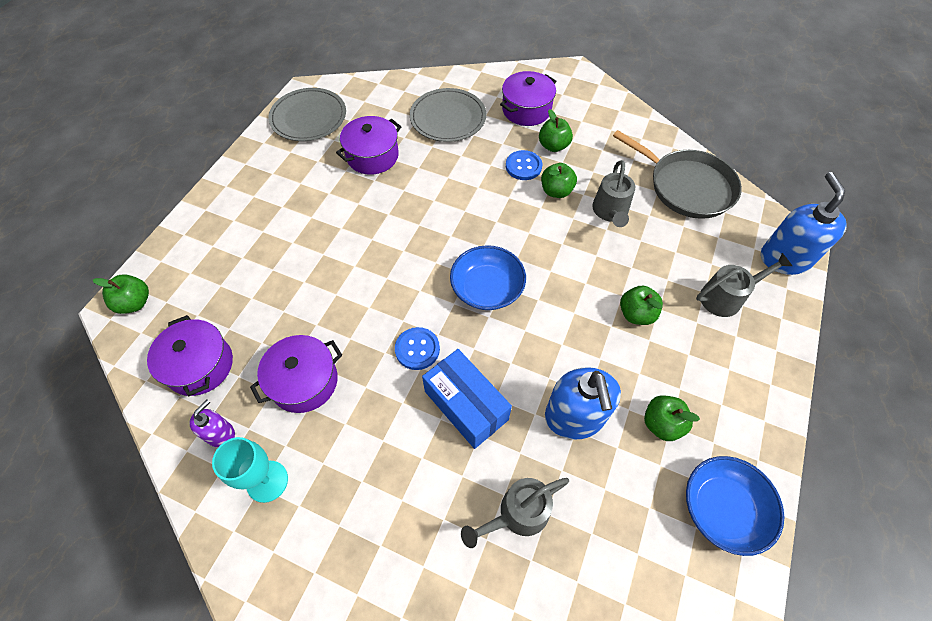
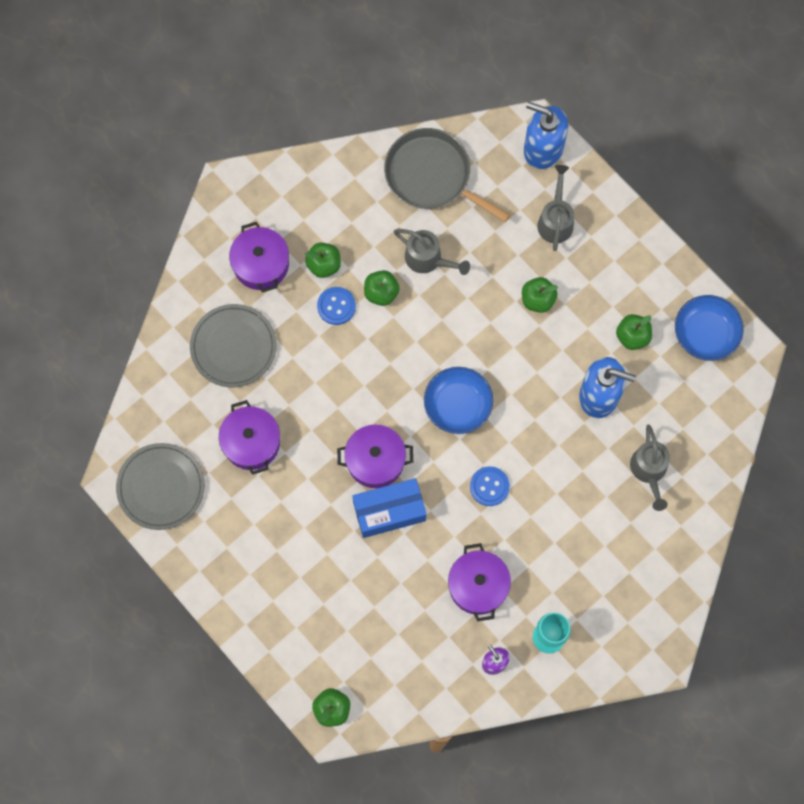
camera: 65 degrees left, 15 degrees up
purple pot [147,315,233,396] -> purple pot moved to [337,424,413,488]
blue box [422,349,512,449] -> blue box moved to [352,478,426,538]
grey pan [613,130,742,219] -> grey pan turned 120 degrees counterclockwise [384,128,510,222]

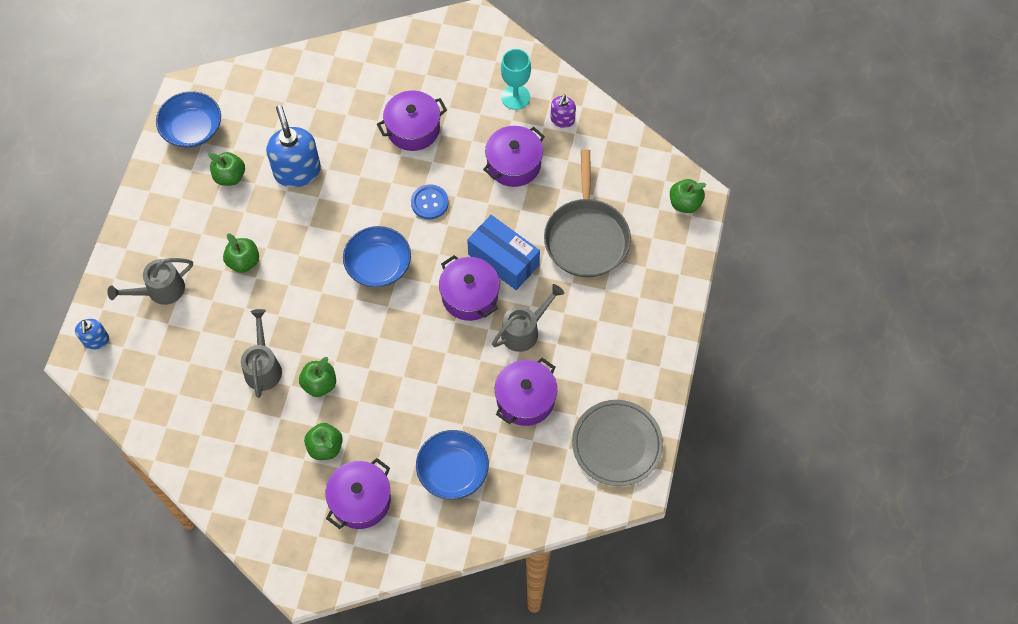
camera: 125 degrees left, 10 degrees down
grey plate [190,304,277,387] -> blue bowl [416,430,489,500]
blue button [317,287,356,325] -> none
grey pan [384,128,510,222] -> grey pan moved to [544,149,631,277]
blue soap dispenser [524,102,568,169] -> blue soap dispenser [75,319,109,350], size x0.53
grey watering can [630,425,670,511] -> grey watering can moved to [492,284,564,352]
none -> purple pot [377,90,447,151]

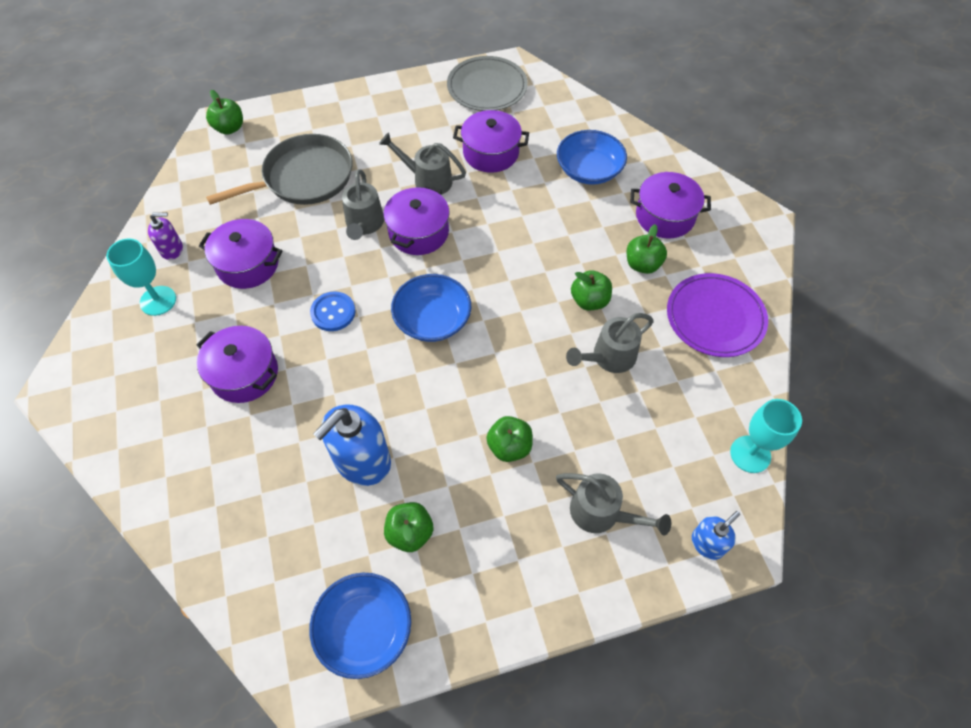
camera: 120 degrees left, 5 degrees down
blue box [467,215,540,290] -> grey watering can [342,169,384,240]
none -> purple plate [667,273,768,357]
none -> turquoise goblet [730,399,802,473]

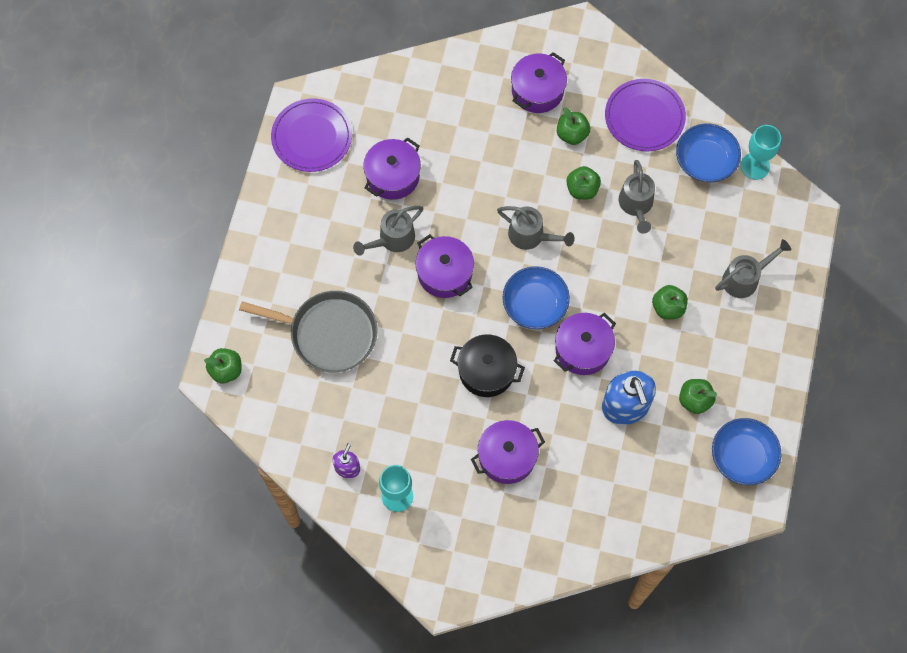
camera: 60 degrees left, 10 degrees up
purple pot [199,219,283,289] -> purple pot moved to [554,313,616,375]
grey pan [206,134,353,205] -> grey pan turned 105 degrees clockwise [239,291,377,372]
blue button [310,291,356,331] -> black pot [450,335,525,397]
grey watering can [342,169,384,240] -> grey watering can moved to [497,206,575,250]
grey plate [447,56,528,111] -> purple plate [271,98,352,172]
blue bowl [557,130,627,185] -> blue bowl moved to [676,124,741,182]
blue soap dispenser [692,511,740,560] -> none

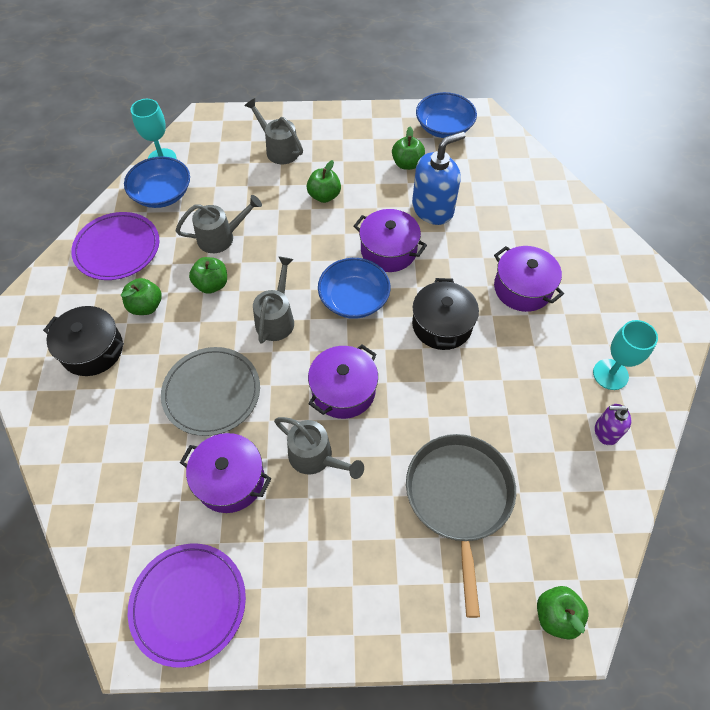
camera: 105 degrees left, 10 degrees down
purple pot [511,52,567,113] -> black pot [43,306,124,376]
none -> grey plate [161,347,260,436]

